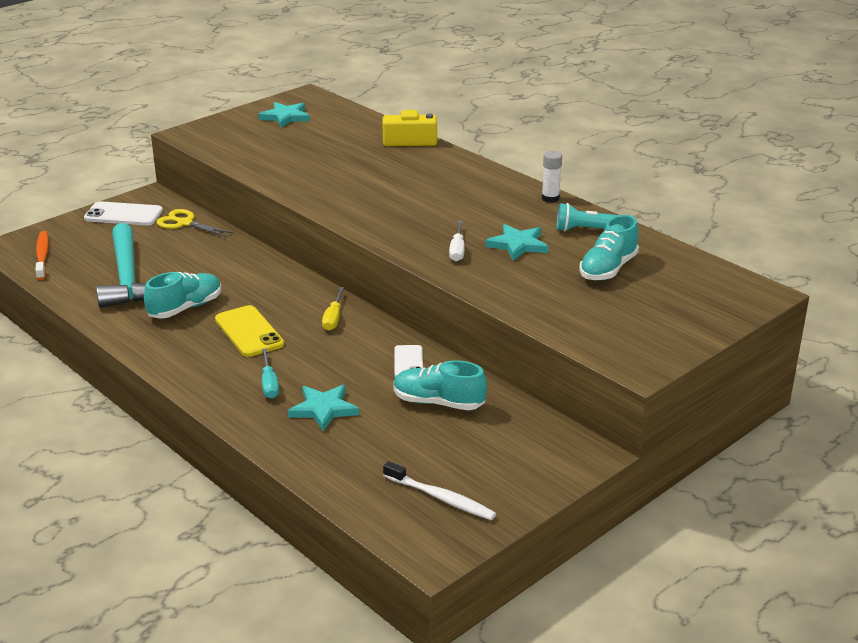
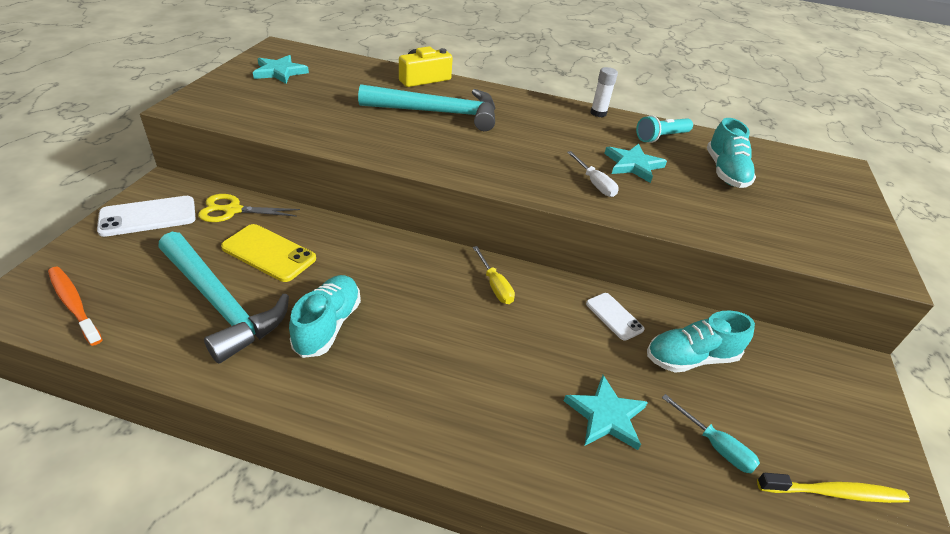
camera: 35 degrees left, 10 degrees up
yellow phone [215,305,284,357] -> yellow phone moved to [221,224,316,282]
turquoise screwdriver [262,348,279,399] -> turquoise screwdriver moved to [662,394,760,474]
white toothbrush [383,461,496,520] -> yellow toothbrush [757,473,910,503]
none -> turquoise hammer [358,84,496,131]

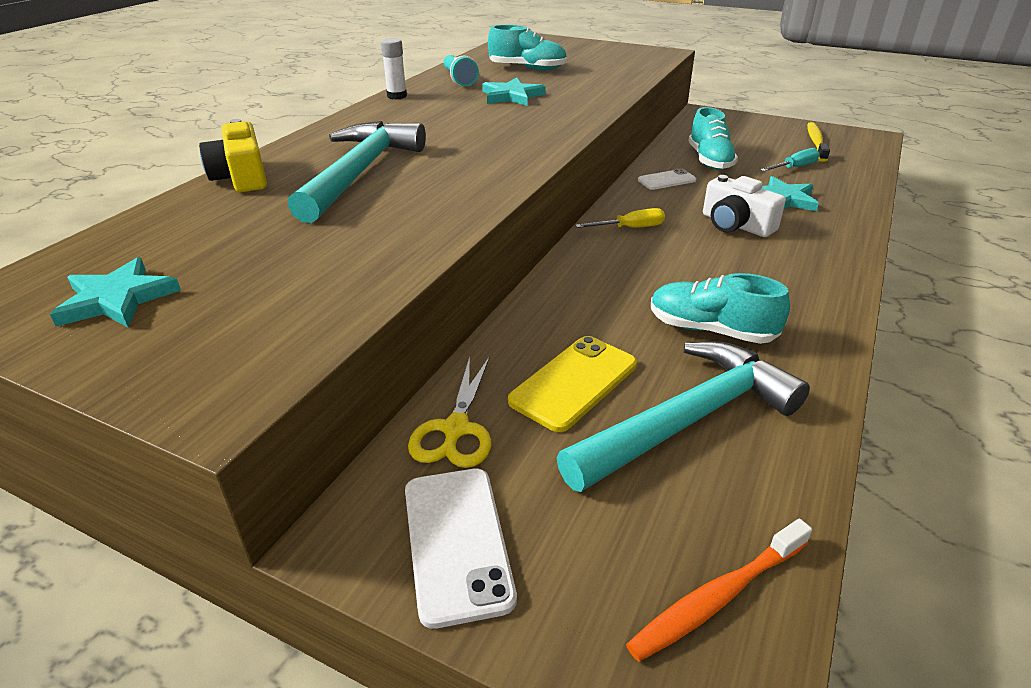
camera: 75 degrees left, 5 degrees down
white screwdriver [567,151,618,197] -> none
none -> white camera [703,175,786,237]

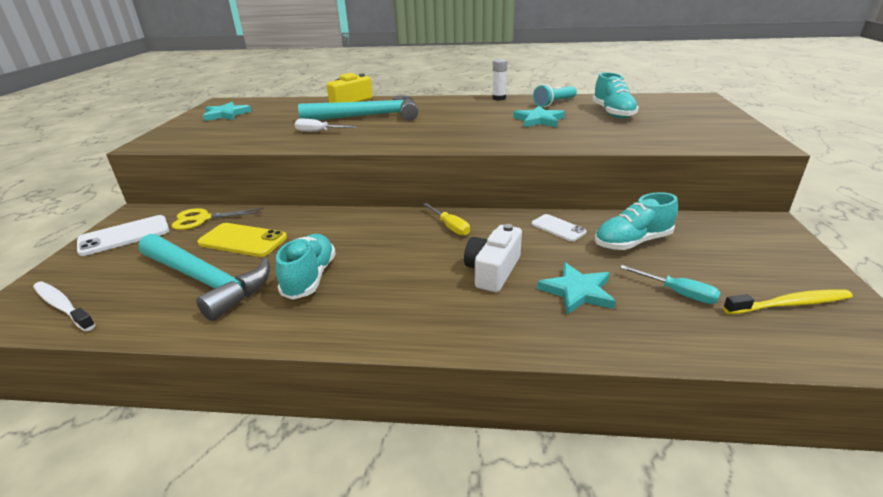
camera: 70 degrees right, 5 degrees down
orange toothbrush [626,519,812,662] -> white toothbrush [33,281,95,331]
none -> white screwdriver [295,119,356,132]

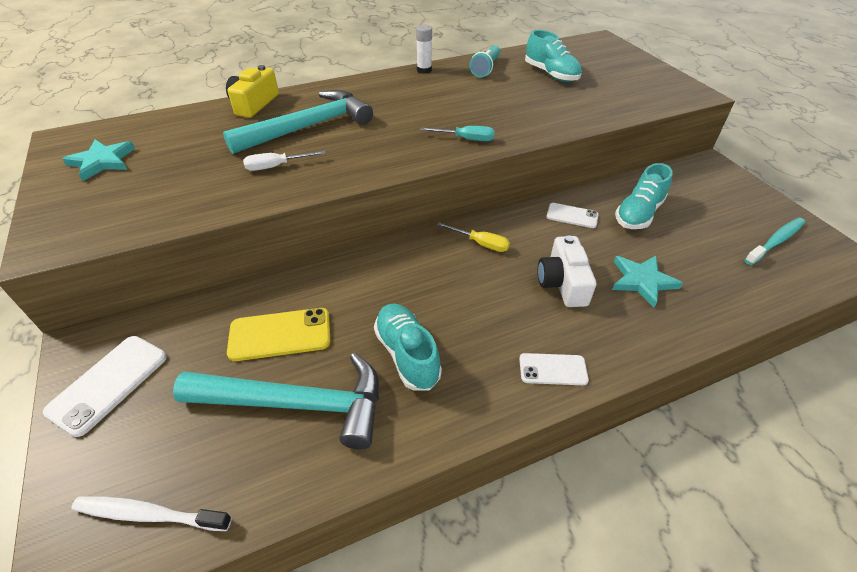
camera: 30 degrees left, 15 degrees up
yellow scissors [172,208,264,230] -> none
turquoise star [513,106,565,127] -> none
turquoise screwdriver [620,265,721,304] -> turquoise screwdriver moved to [420,126,495,141]
yellow toothbrush [723,290,853,314] -> turquoise toothbrush [745,218,805,265]
none -> white phone [519,353,589,385]

